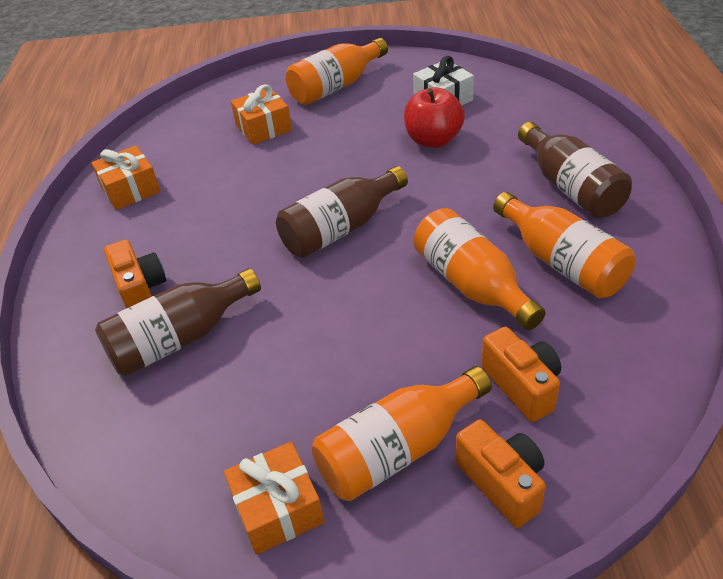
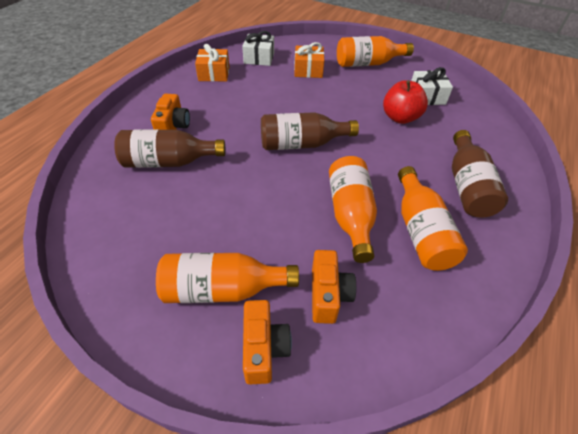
camera: 25 degrees right, 5 degrees up
orange gift [224,442,325,555] -> none
none -> white gift [242,31,274,66]

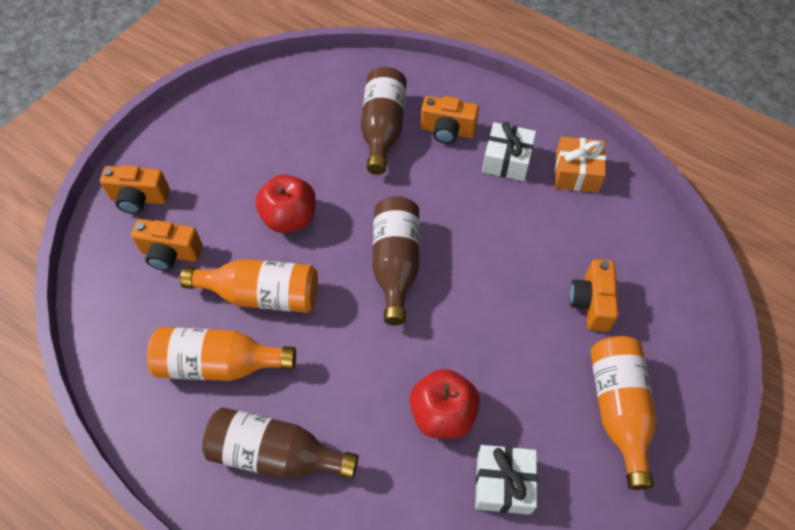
camera: 100 degrees right, 10 degrees up
orange bottle [156,253,299,303] -> none
white gift [242,31,274,66] -> white gift moved to [482,122,536,181]
orange gift [294,42,324,78] -> orange camera [569,259,618,332]
none -> red apple [255,175,316,233]

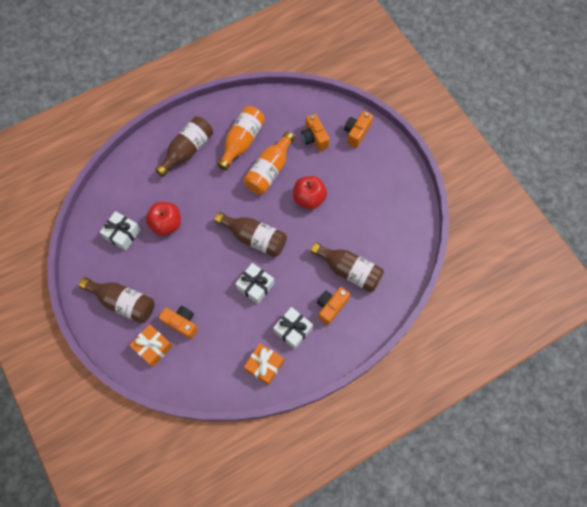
camera: 115 degrees right, 10 degrees up
orange camera [131,219,203,271] -> orange camera turned 60 degrees counterclockwise [301,114,330,151]
orange bottle [590,336,656,490] -> brown bottle [79,277,155,323]
none -> orange gift [129,324,173,367]
none -> white gift [235,263,274,304]

